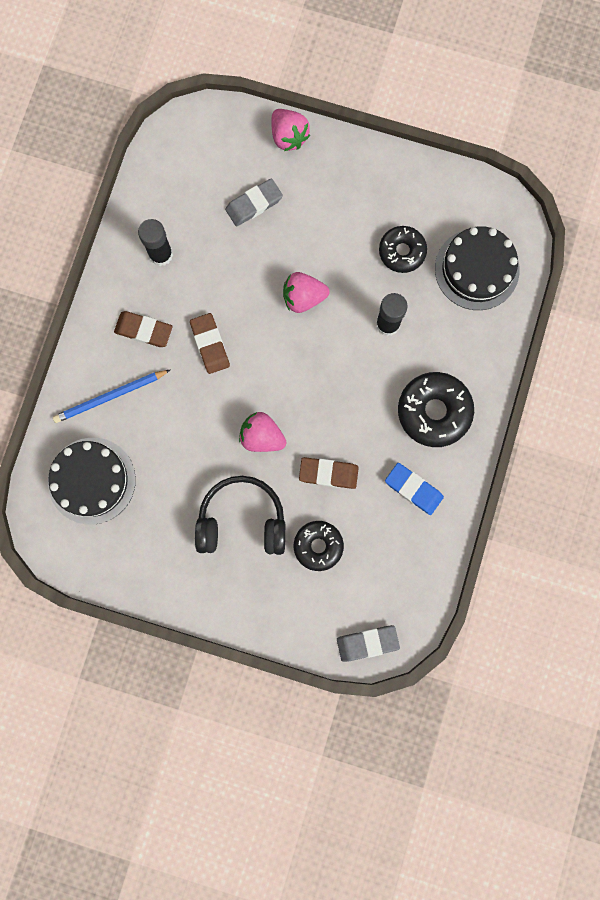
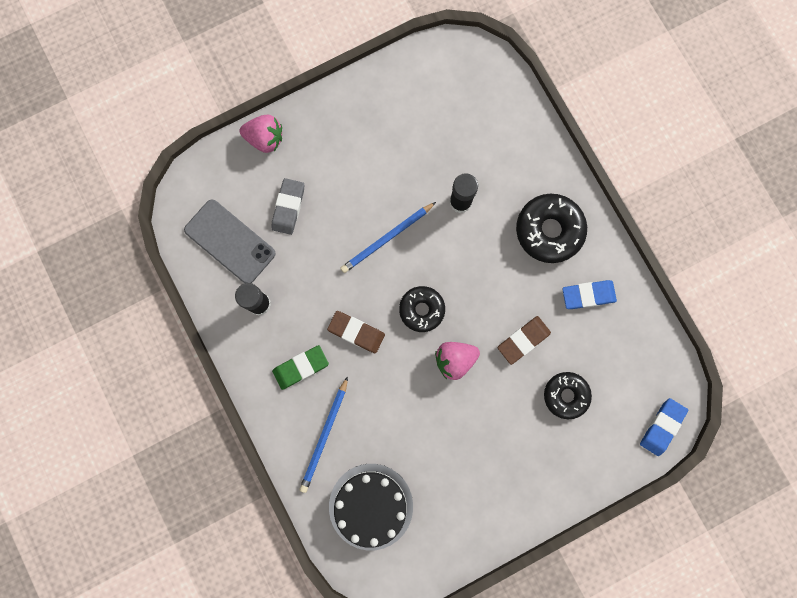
camera: 45 degrees left, 0 degrees up
brown eraser [114,311,173,347] -> green eraser [272,345,329,390]
black headphones [195,476,285,555] -> none
pink strawberry [283,272,330,313] -> blue pencil [340,202,436,273]
grey eraser [337,625,400,662] -> blue eraser [640,398,688,456]
black donut [379,226,427,273] -> black donut moved to [399,286,445,332]
black cake [435,226,520,310] -> none
none -> grey phone [184,199,276,283]

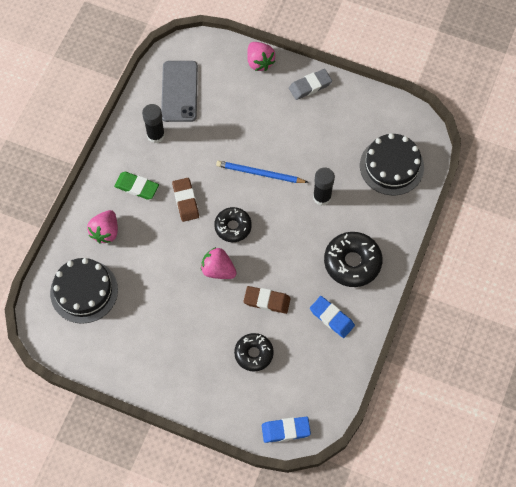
camera: 50 degrees right, 15 degrees down
grey eraser [272,178,304,235] -> grey eraser moved to [289,69,332,100]
blue pencil [299,376,348,493] -> pink strawberry [87,210,118,243]
none -> black cake [360,133,424,195]

